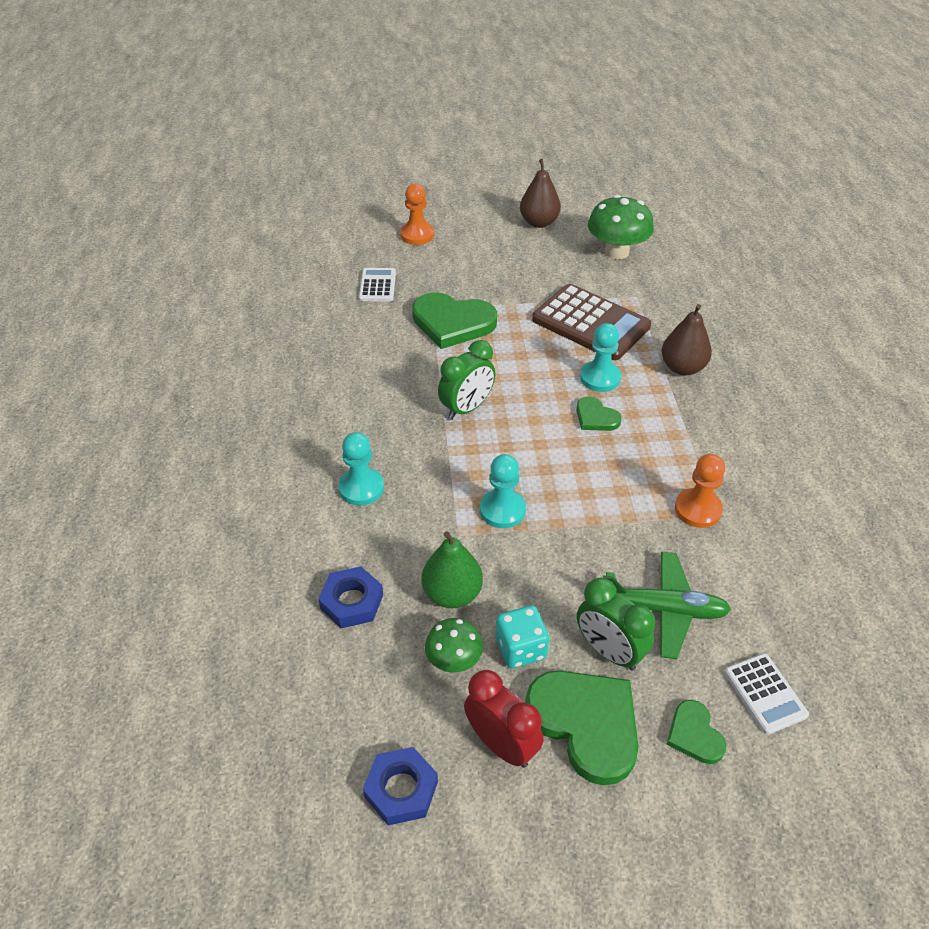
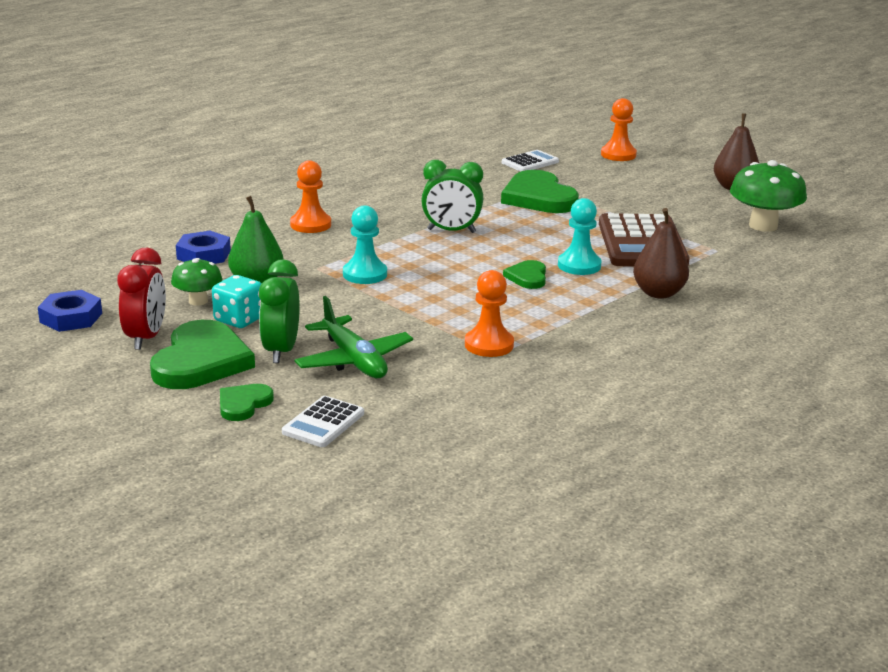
camera: 50 degrees right, 20 degrees down
turquoise pawn [338,432,384,506] -> orange pawn [290,160,331,233]

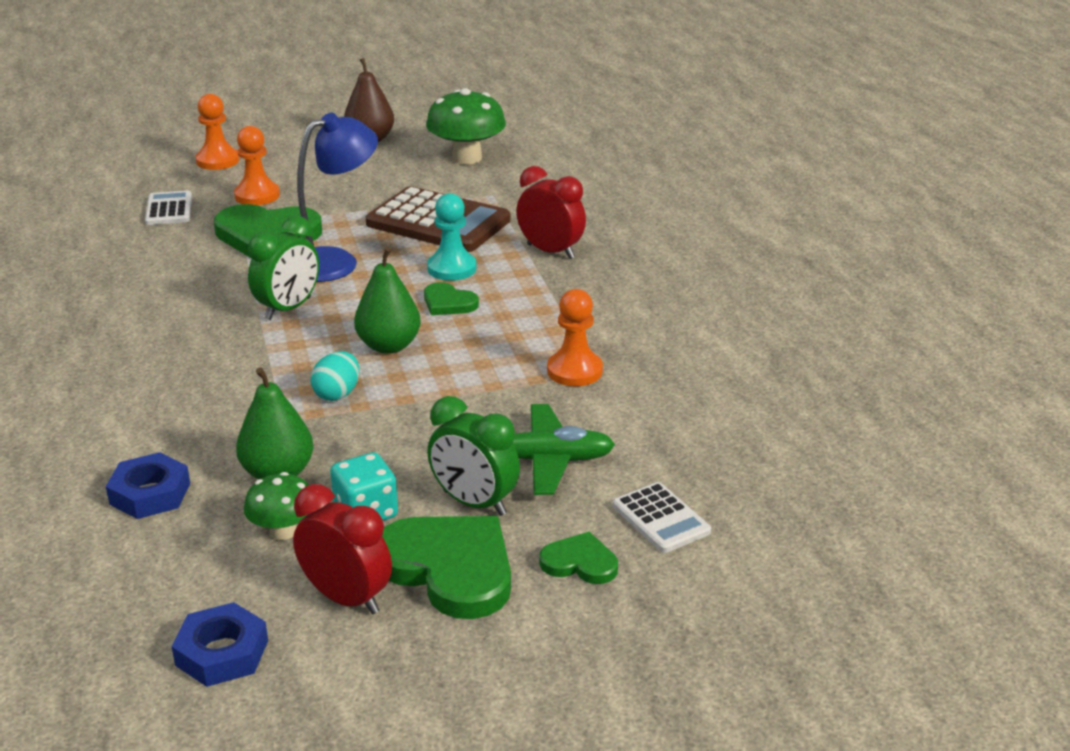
camera: 60 degrees left, 5 degrees up
green heart [220,384,274,421] -> green heart turned 135 degrees clockwise [539,532,618,584]
orange pawn [290,160,331,233] -> orange pawn moved to [234,126,280,205]
turquoise pawn [343,205,387,284] -> turquoise egg [311,351,359,401]
brown pear [633,208,689,299] -> red clock [516,166,586,259]
none -> blue lamp [297,113,378,282]
none -> green pear [354,247,421,354]

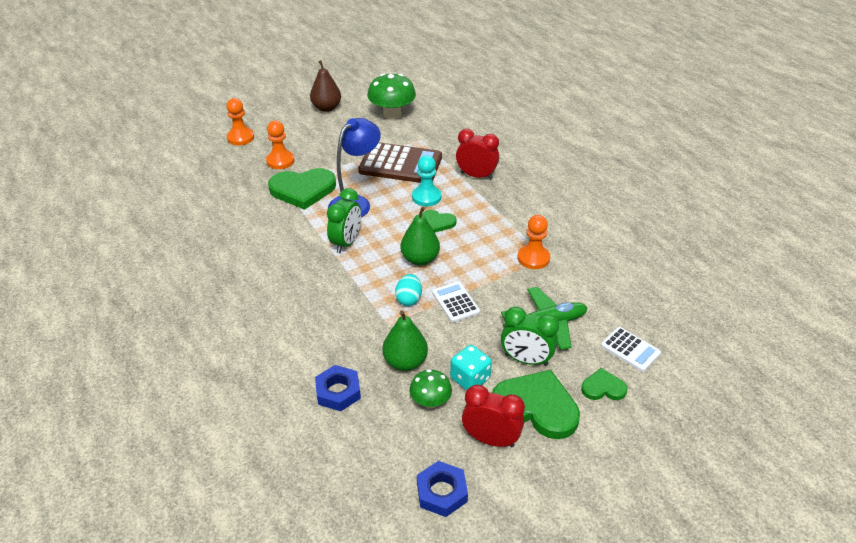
camera: 15 degrees left, 10 degrees up
white calculator [145,190,192,225] -> white calculator moved to [432,282,480,323]

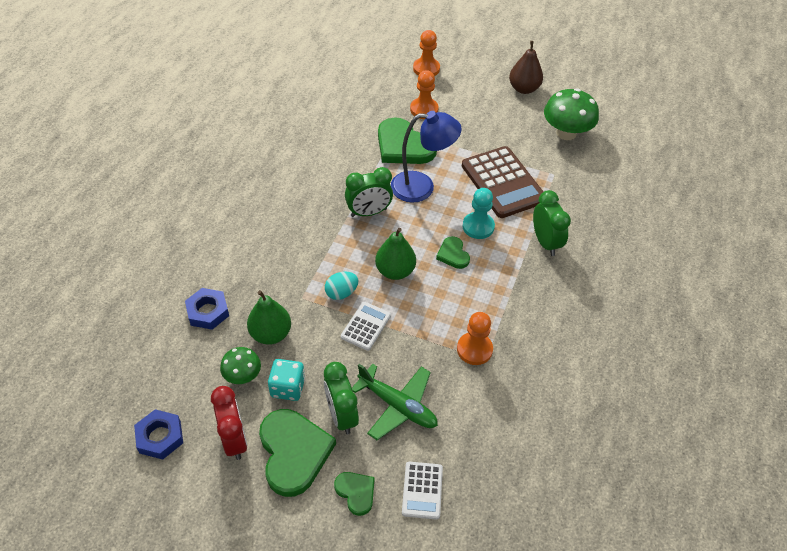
camera: 50 degrees right, 10 degrees up
red clock [456,129,499,180] -> green clock [533,190,571,256]

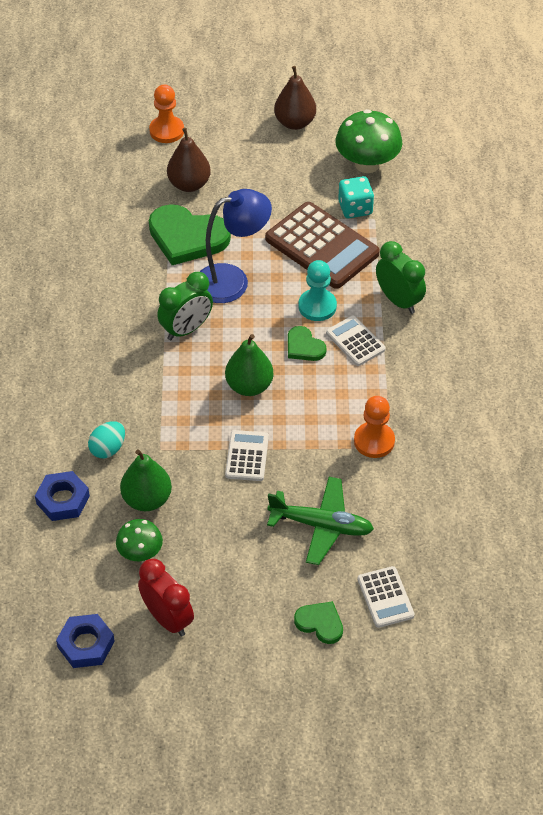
camera: 20 degrees left, 0 degrees up
green heart [259,409,336,497] -> none
turquoise dice [268,359,305,401] -> turquoise dice moved to [338,176,374,218]
green clock [324,362,359,434] -> none
turquoise egg [325,272,358,300] -> turquoise egg moved to [88,421,125,458]
orange pawn [410,70,439,119] -> brown pear [167,128,211,192]
none -> white calculator [326,316,385,366]

